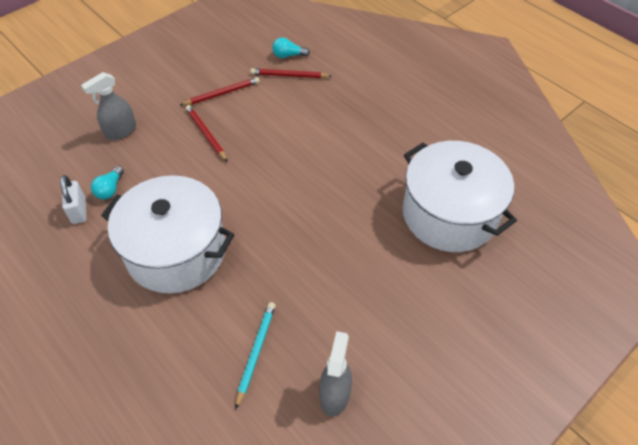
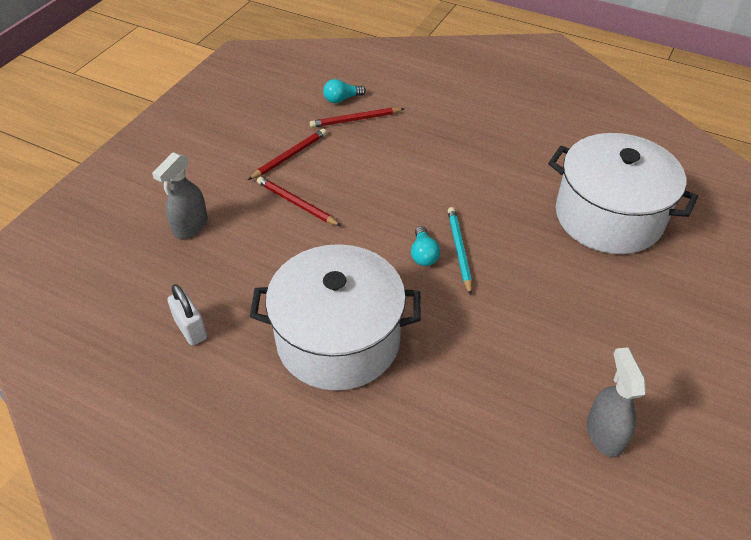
camera: 20 degrees left, 5 degrees down
turquoise light bulb [91,166,124,199] -> turquoise light bulb moved to [411,226,440,266]
turquoise pencil [236,302,276,409] -> turquoise pencil moved to [448,207,472,295]

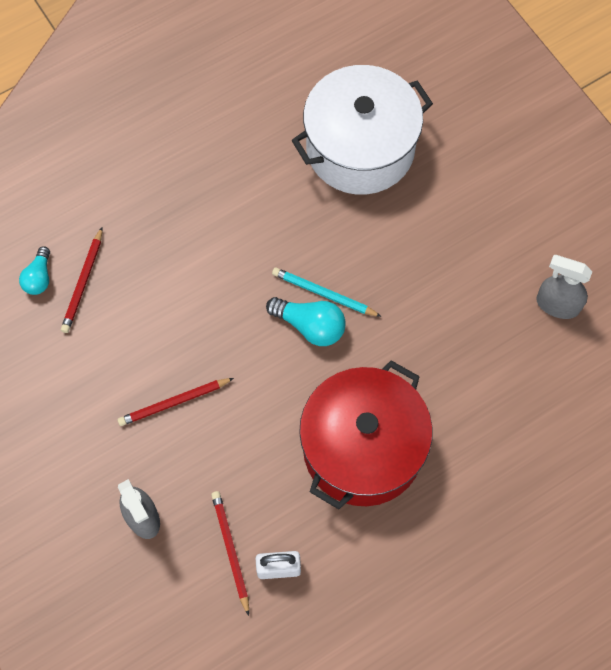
camera: 60 degrees left, 20 degrees up
red pencil [248,129,327,180] -> red pencil moved to [211,491,249,616]
white pot [250,244,421,391] -> red pot [299,360,433,509]
turquoise light bulb [411,226,440,266] -> turquoise light bulb [266,297,346,346], size x1.51

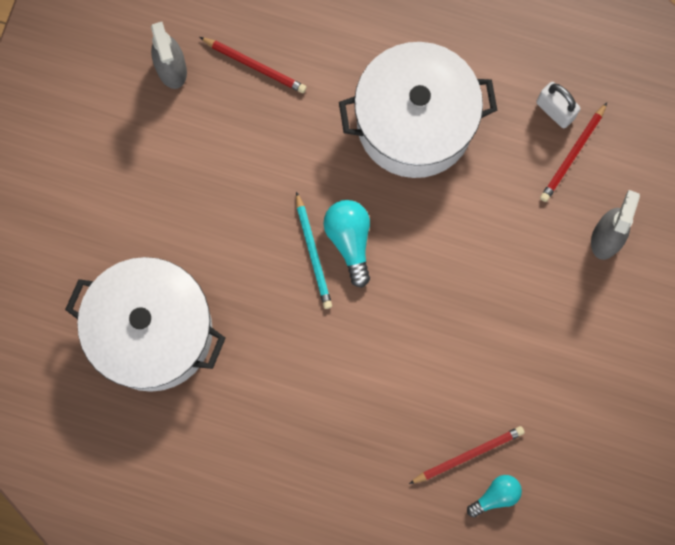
camera: 130 degrees left, 10 degrees up
red pencil [117,378,234,426] -> red pencil moved to [200,37,307,93]
red pot [299,360,433,509] -> white pot [339,42,497,178]

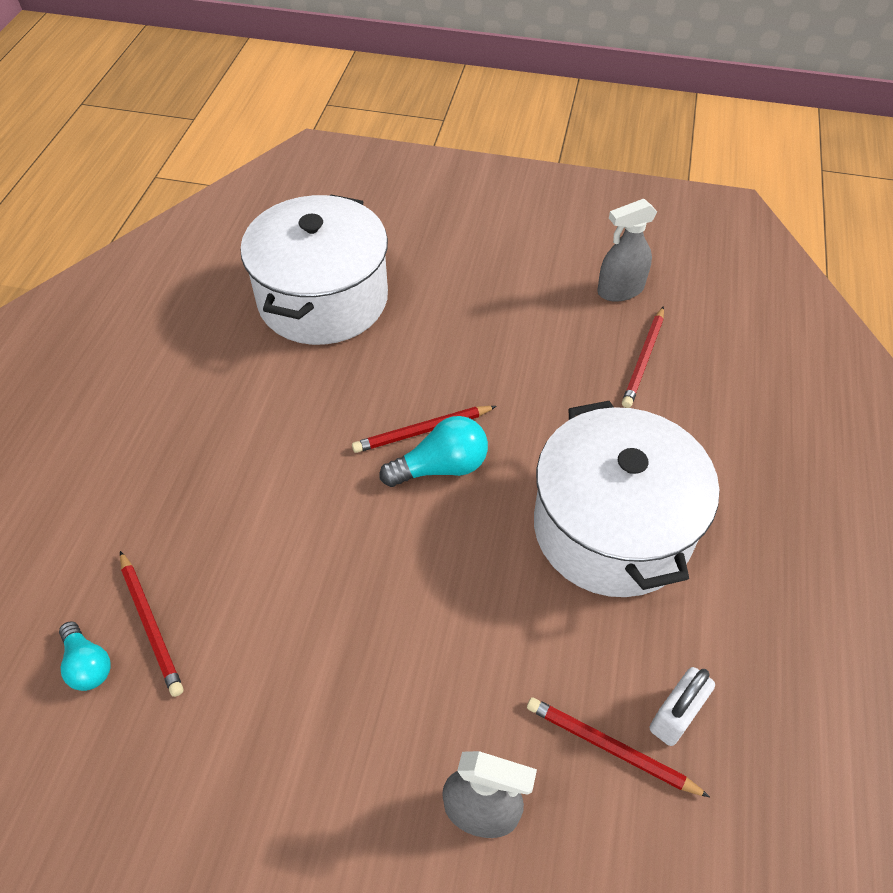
camera: 85 degrees right, 25 degrees down
turquoise pencil [296,191,332,309] -> red pencil [352,406,497,453]

